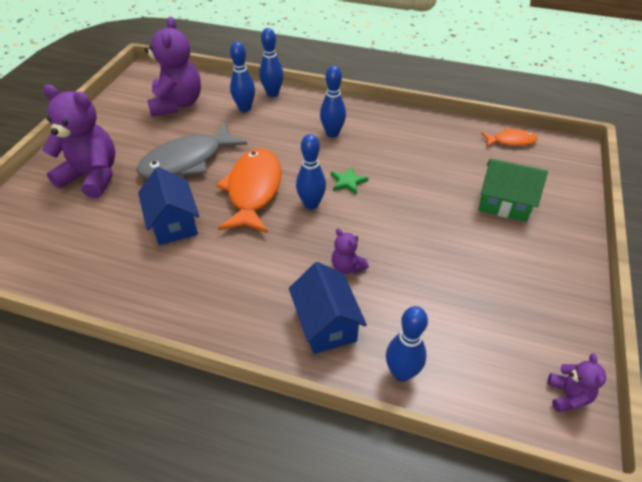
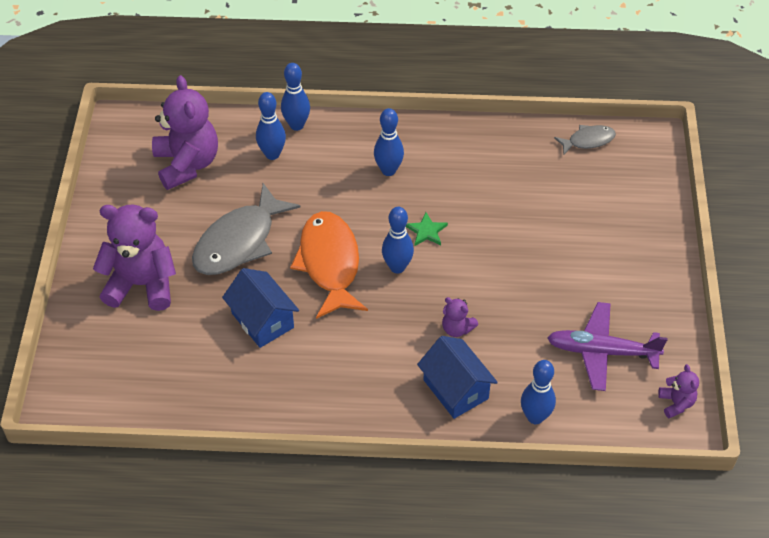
camera: 15 degrees left, 5 degrees up
green house [479,159,548,222] -> none
orange fish [481,128,537,147] -> grey fish [554,125,616,155]
none -> purple plane [548,302,668,391]

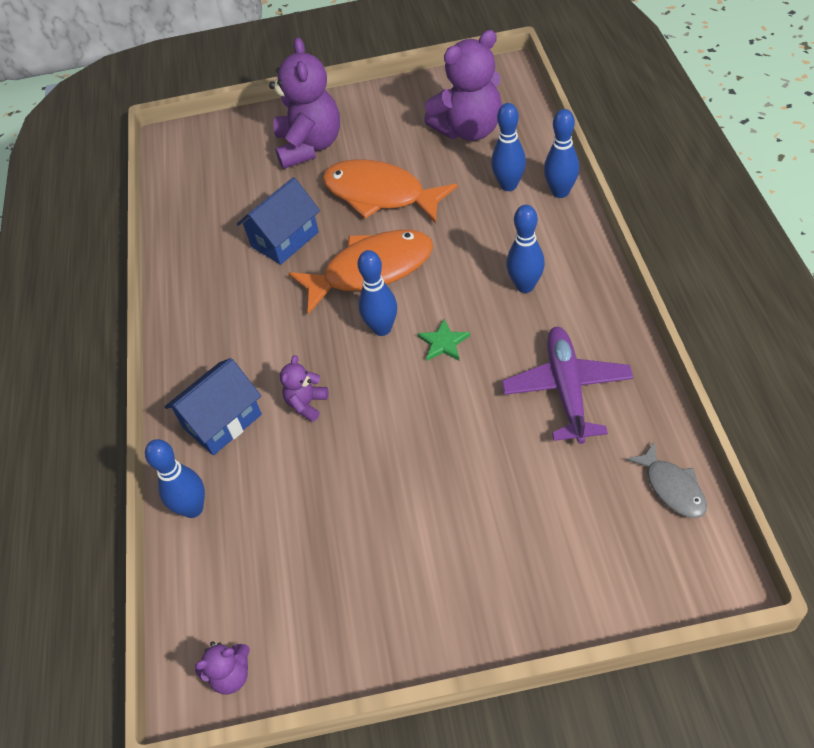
camera: 85 degrees right, 0 degrees up
grey fish [192,183,301,275] -> orange fish [322,159,458,223]
purple plane [548,302,668,391] -> purple plane moved to [502,327,633,444]

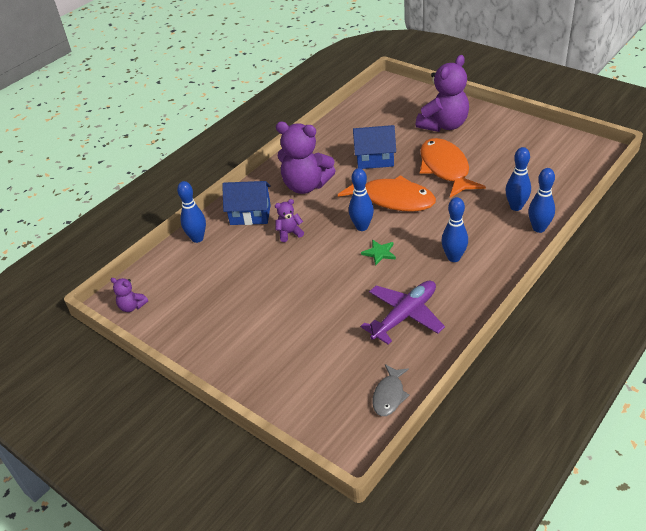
camera: 45 degrees right, 10 degrees down
purple teddy bear [424,30,502,141] -> purple teddy bear moved to [276,122,336,194]

